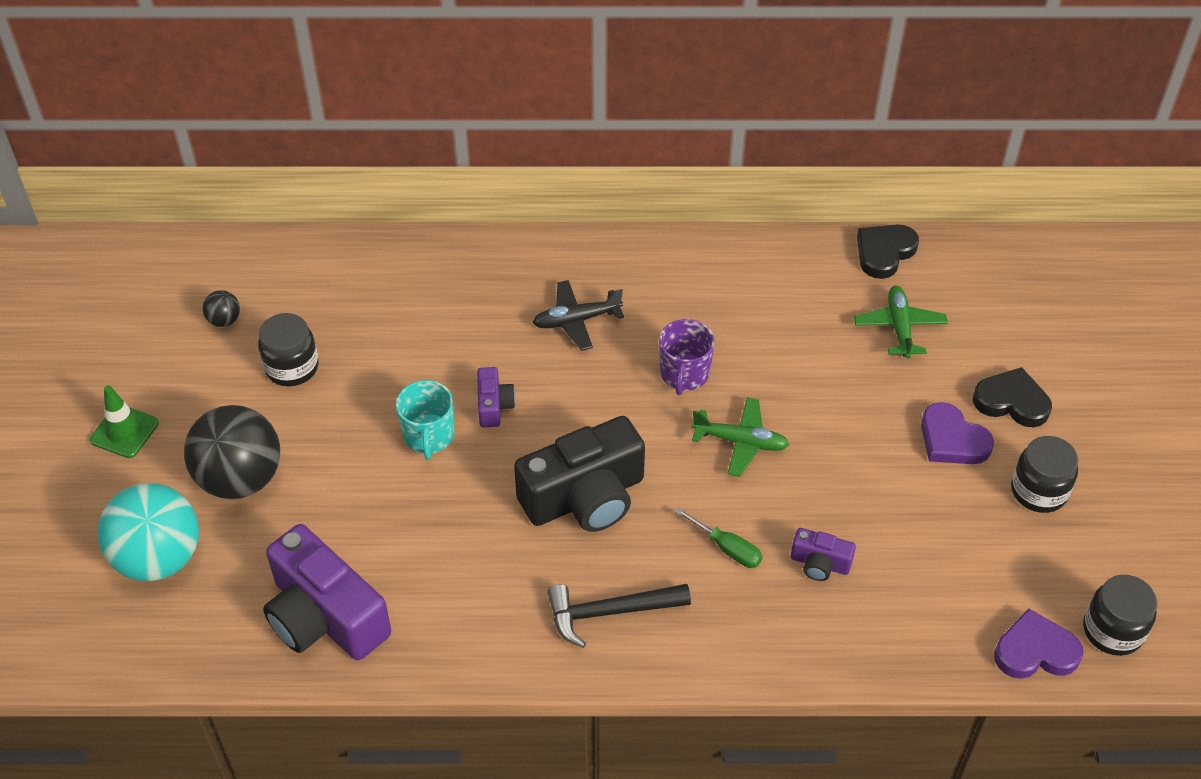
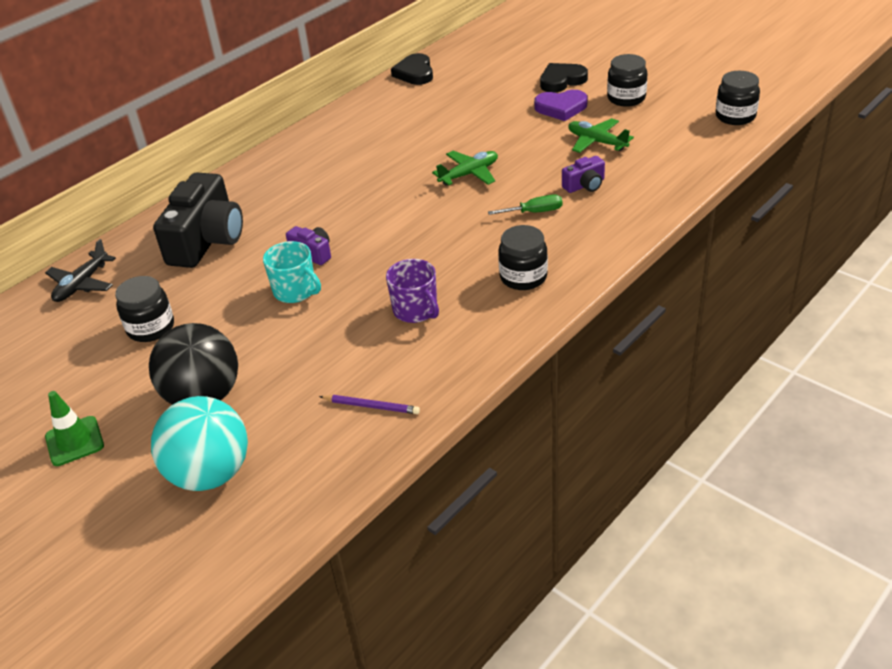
camera: 45 degrees left, 10 degrees down
black ball [202,290,240,327] -> none
purple camera [263,524,391,661] -> purple pencil [319,395,420,414]
black camera [514,416,645,532] -> black camera moved to [153,172,243,268]
black plane [533,280,624,351] -> black plane moved to [45,239,116,302]
black hammer [547,584,691,648] -> black jar [498,225,548,290]
purple mug [659,319,715,395] -> purple mug moved to [386,259,439,323]
green plane [854,286,948,359] -> green plane moved to [568,118,634,153]
purple heart [994,608,1083,679] -> none

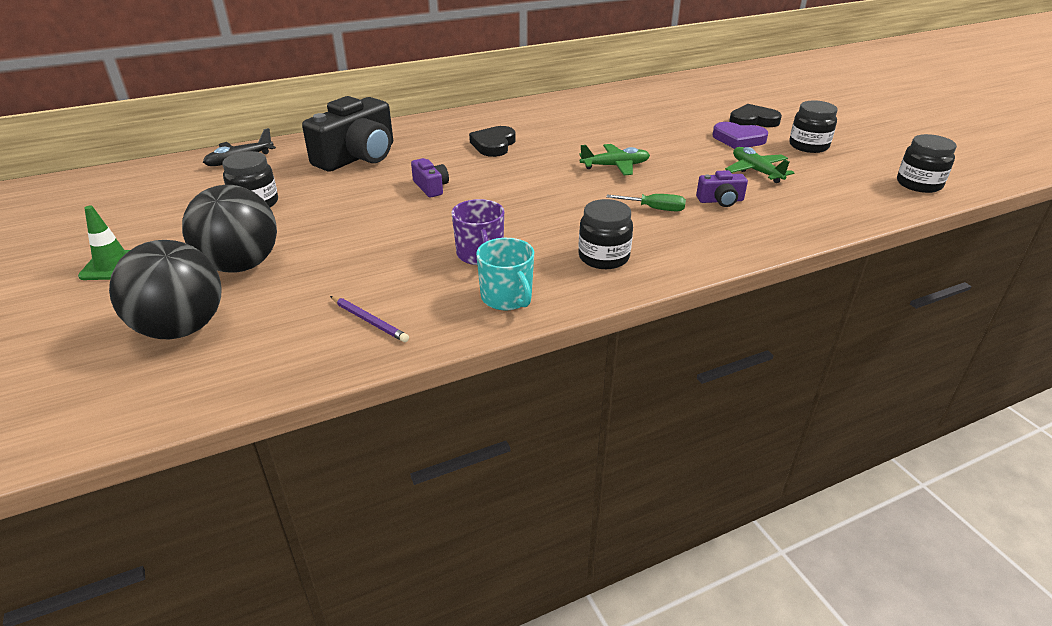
camera: 20 degrees right, 5 degrees down
turquoise ball [151,396,248,491] -> black ball [109,240,222,339]
turquoise mug [263,241,321,303] -> turquoise mug moved to [476,238,534,310]
black heart [391,53,433,85] -> black heart moved to [469,126,516,157]

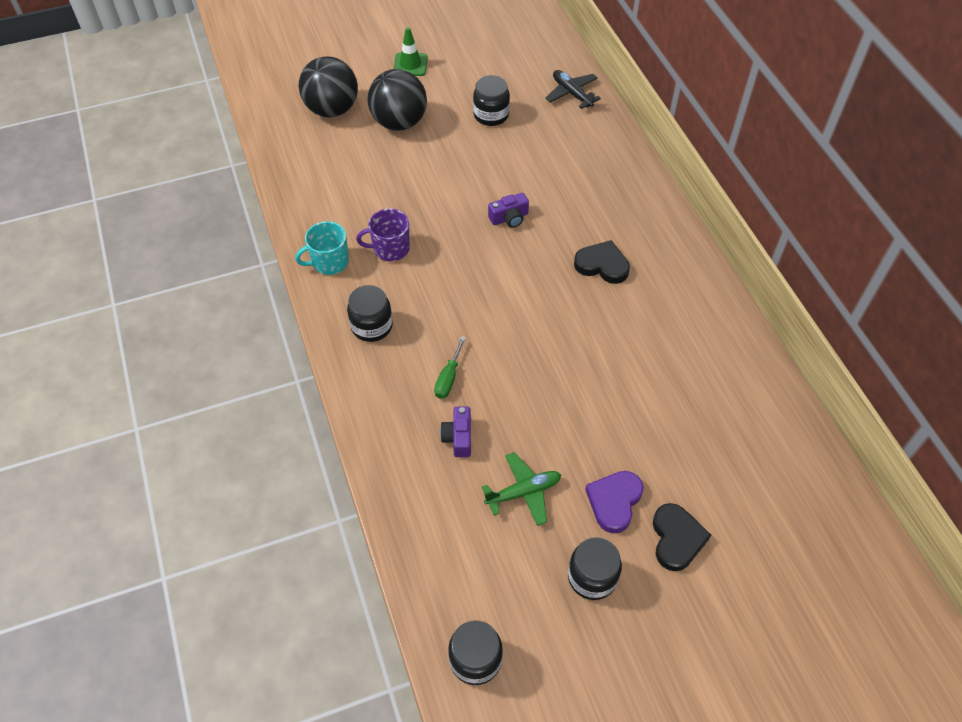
camera: 95 degrees right, 20 degrees up
black camera [302,96,393,172] -> none
purple pencil [330,296,409,342] -> none
green plane [579,144,650,175] -> none

